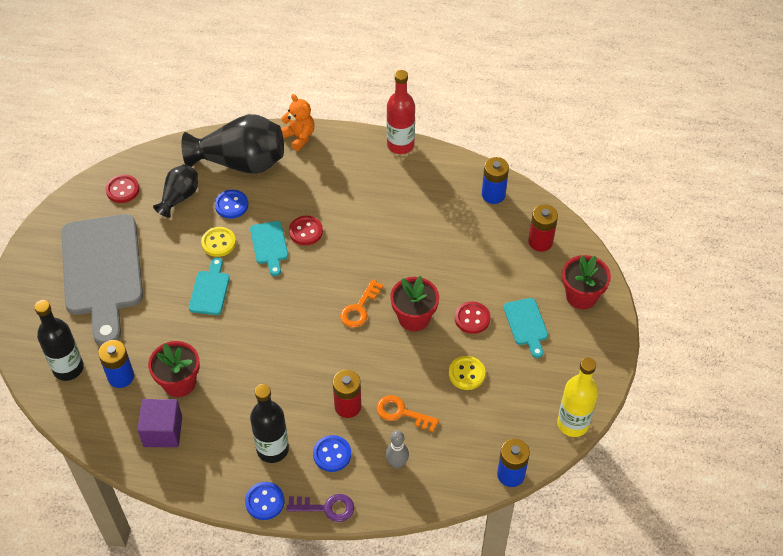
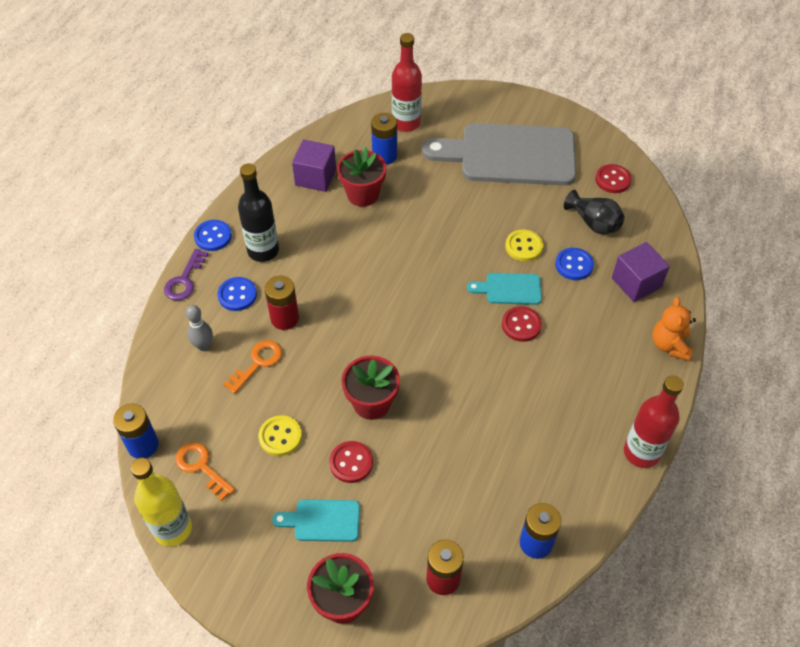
camera: 105 degrees right, 0 degrees up
black bottle [34,300,84,381] -> red bottle [392,33,422,132]
black vase [181,114,284,174] -> purple cube [612,242,670,302]
turquoise cutting board [189,257,230,315] -> none
orange teddy bear [281,94,314,151] -> orange teddy bear turned 120 degrees clockwise [652,297,696,361]
orange key [340,279,384,328] -> orange key moved to [176,442,235,501]

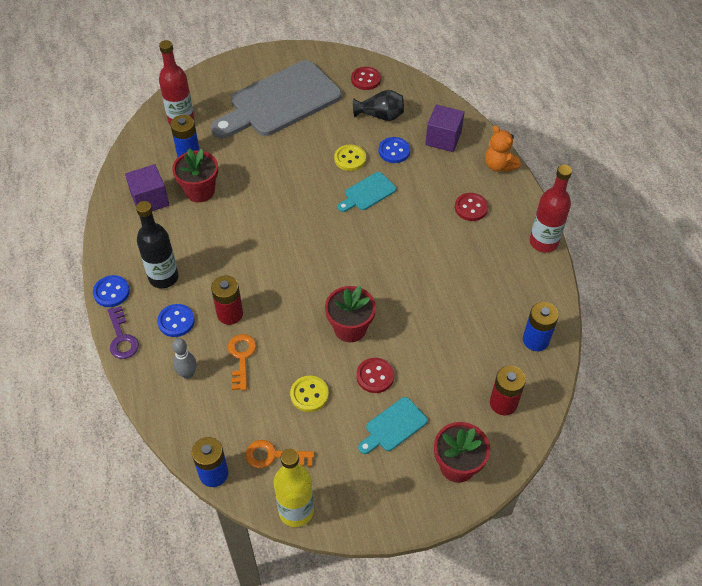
camera: 40 degrees left, 0 degrees up
red button [502,306,542,342] -> red button moved to [455,193,488,221]

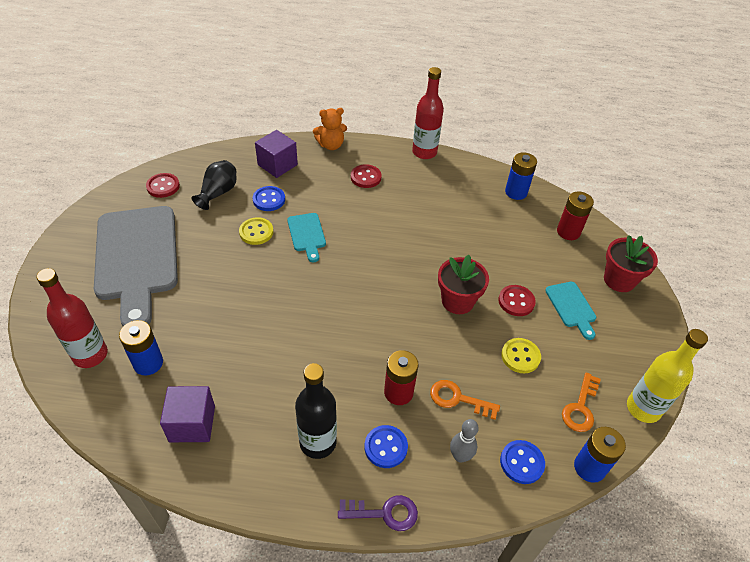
camera: 70 degrees left, 5 degrees down
blue button [93,275,130,307] -> blue button moved to [500,440,545,484]
red flower pot [172,148,218,202] -> none

